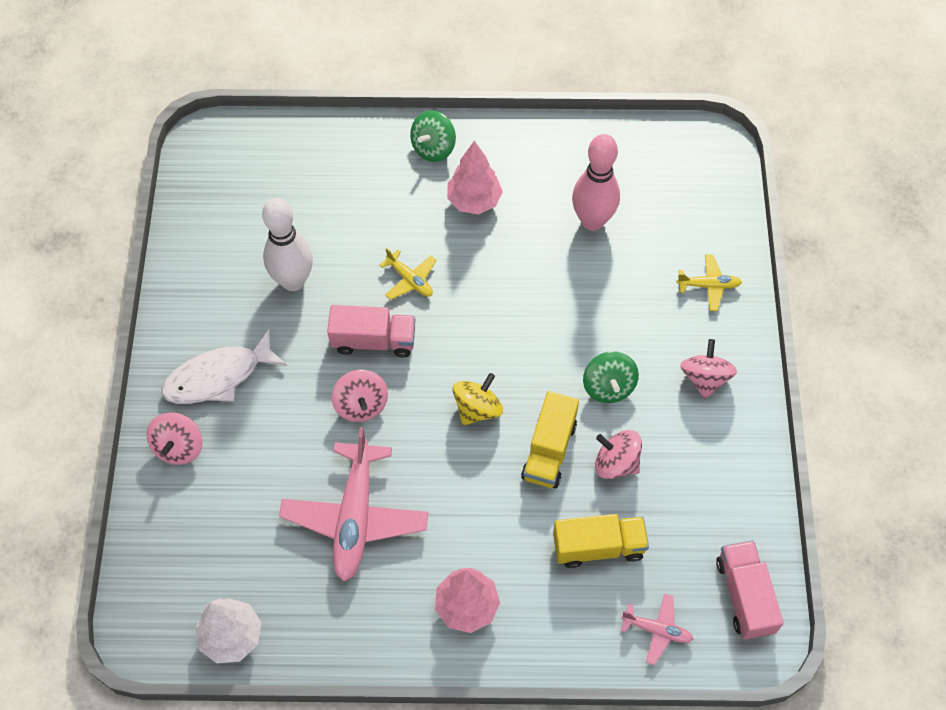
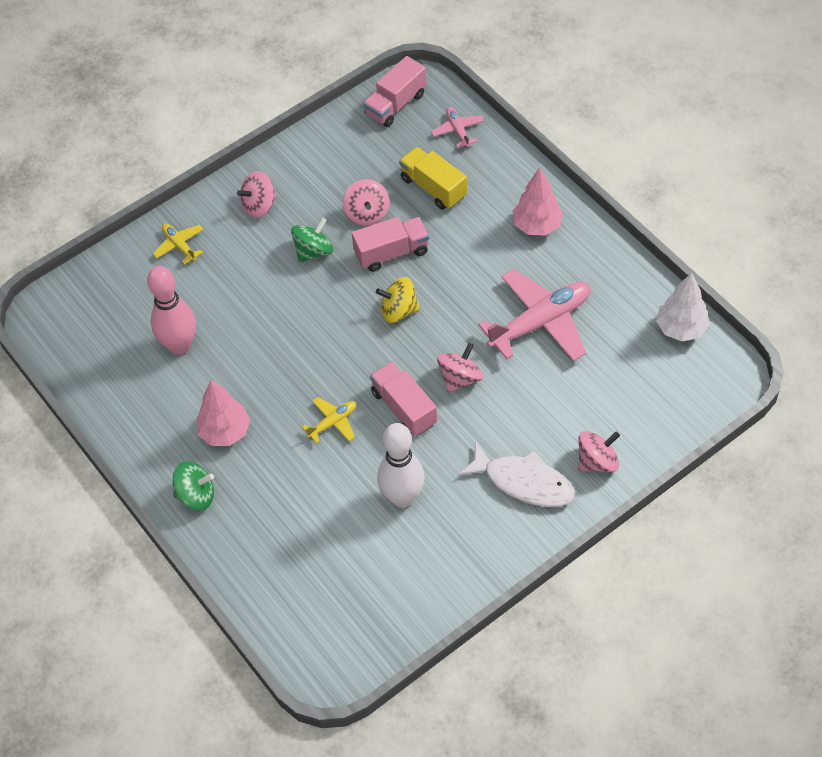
camera: 125 degrees left, 5 degrees down
yellow plane [380,248,437,300] -> yellow plane turned 45 degrees clockwise [302,397,356,444]
yellow truck [521,391,579,488] -> pink truck [352,217,429,272]

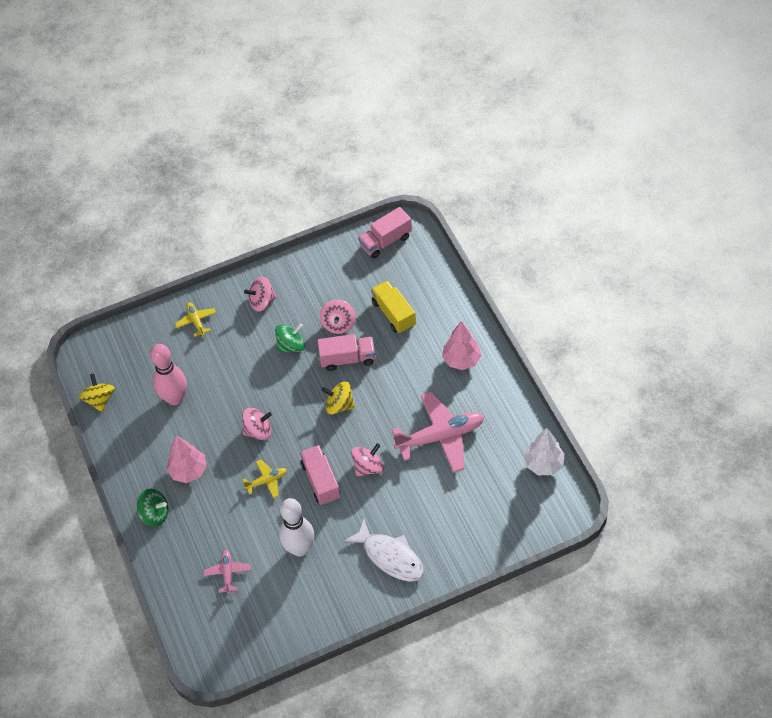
camera: 15 degrees right, 0 degrees up
pink plane [431,107,484,148] -> pink plane moved to [204,550,251,594]
pink spinning top [578,431,620,473] -> pink spinning top moved to [242,408,272,440]
none -> yellow spinning top [79,373,115,412]

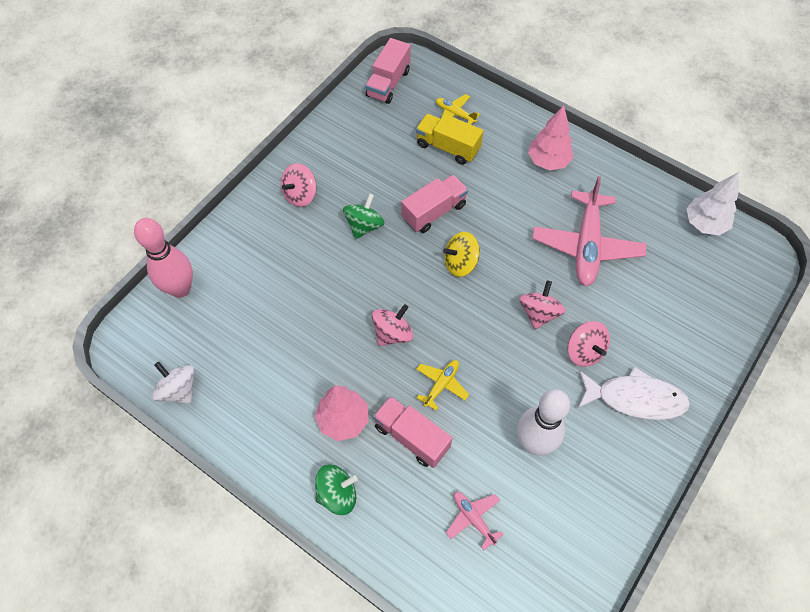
camera: 35 degrees left, 5 degrees up
yellow spinning top [79,373,115,412] -> white spinning top [152,362,195,404]
pink bowling pin [150,344,187,405] -> pink bowling pin moved to [134,218,193,298]
yellow plane [175,303,216,337] -> yellow plane moved to [436,94,480,124]
pink truck [300,445,340,505] -> pink truck moved to [373,396,452,468]
pink spinning top [320,299,356,334] -> pink spinning top moved to [568,321,610,367]
pink plane [392,391,484,473] -> pink plane turned 150 degrees clockwise [532,176,646,286]

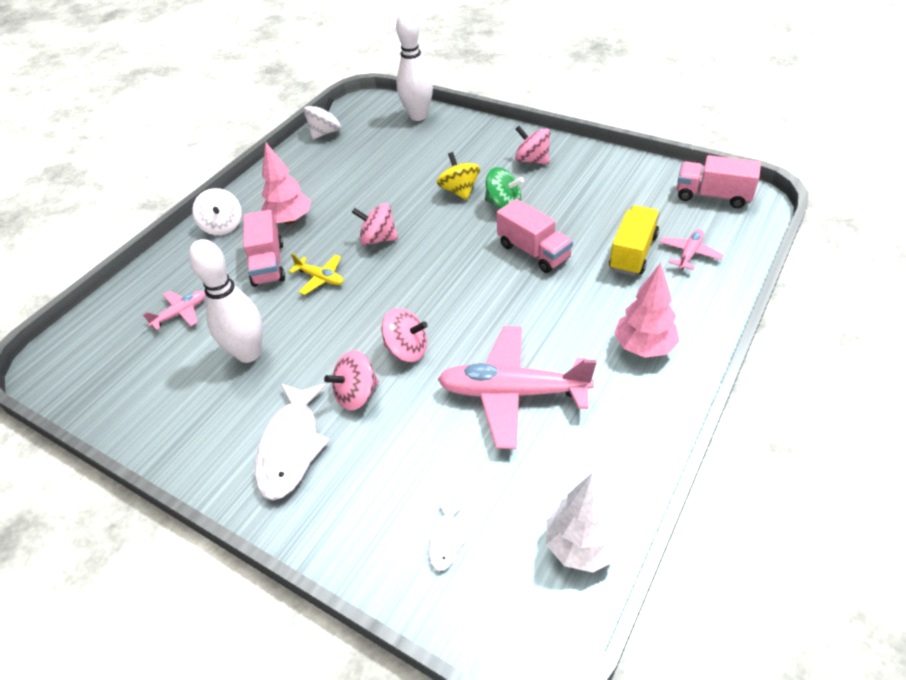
camera: 90 degrees right, 15 degrees down
pink bowling pin [134,218,193,298] -> white bowling pin [396,11,433,121]
green spinning top [315,464,358,515] -> white spinning top [192,188,242,235]
pink spinning top [372,304,413,346] -> pink spinning top turned 150 degrees clockwise [352,203,398,246]
pink truck [373,396,452,468] -> pink truck turned 135 degrees clockwise [243,210,285,287]
yellow plane [436,94,480,124] -> pink plane [660,229,724,270]
yellow spinning top [443,232,480,277] -> yellow spinning top moved to [437,152,480,200]
none -> white fish [428,502,467,571]

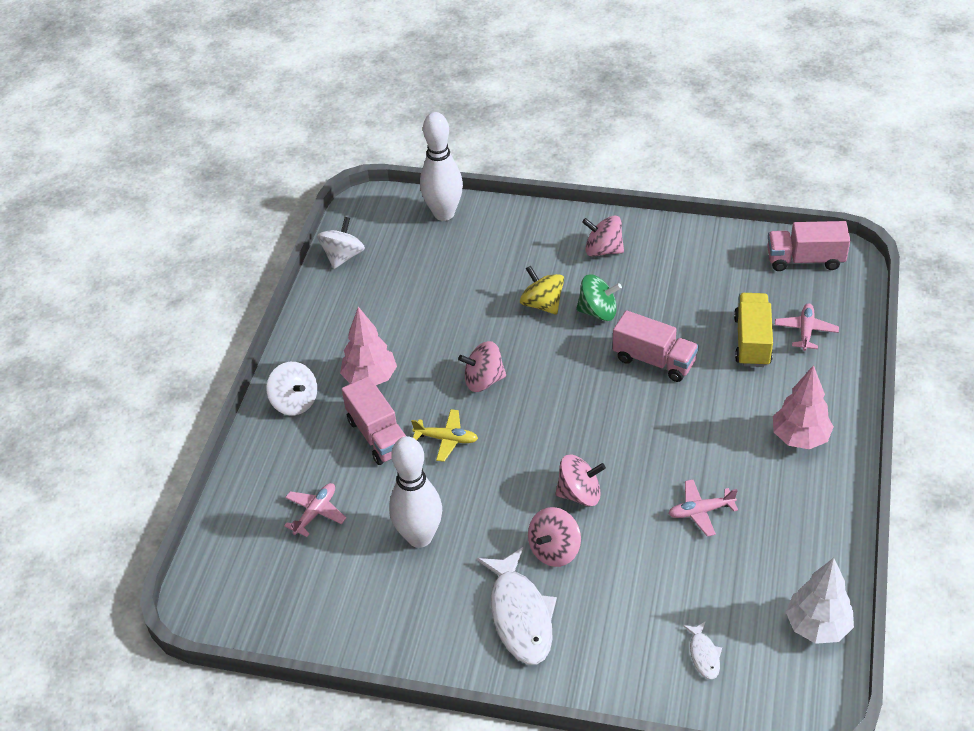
camera: 20 degrees left, 0 degrees up
pink plane [438,326,596,449] -> pink plane [668,479,738,537], size x0.48

